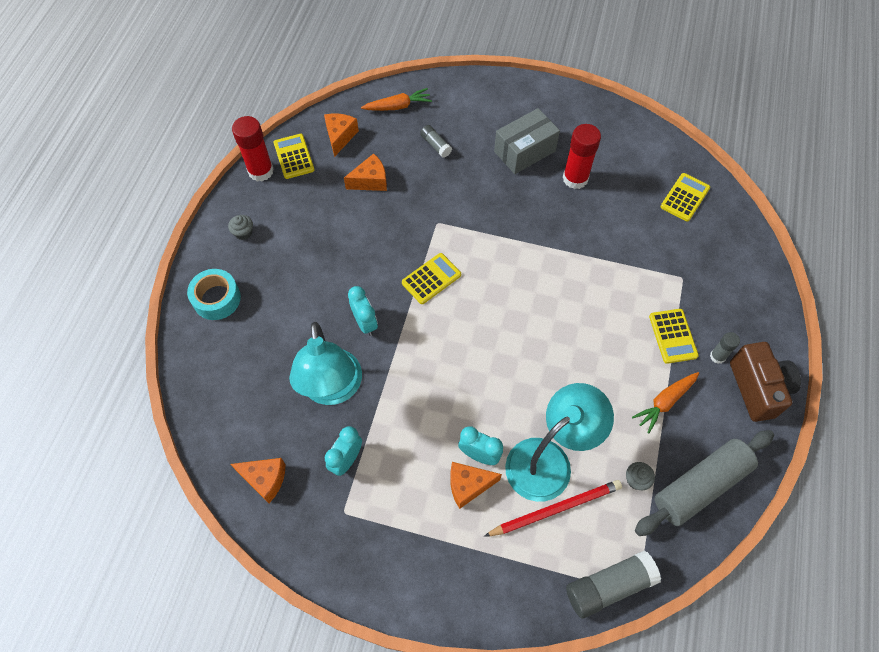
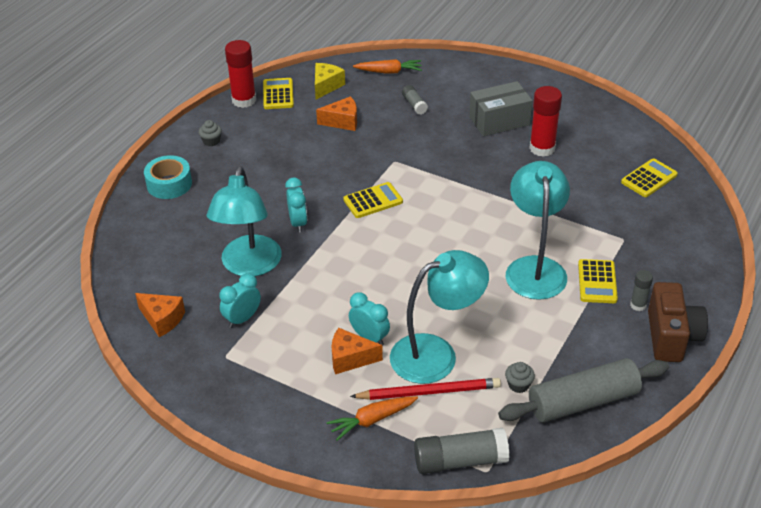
camera: 15 degrees right, 20 degrees down
orange cheese [324,114,359,157] -> yellow cheese [315,63,345,100]
orange carrot [632,372,699,434] -> orange carrot moved to [326,396,418,441]
none -> turquoise lamp [506,161,570,300]

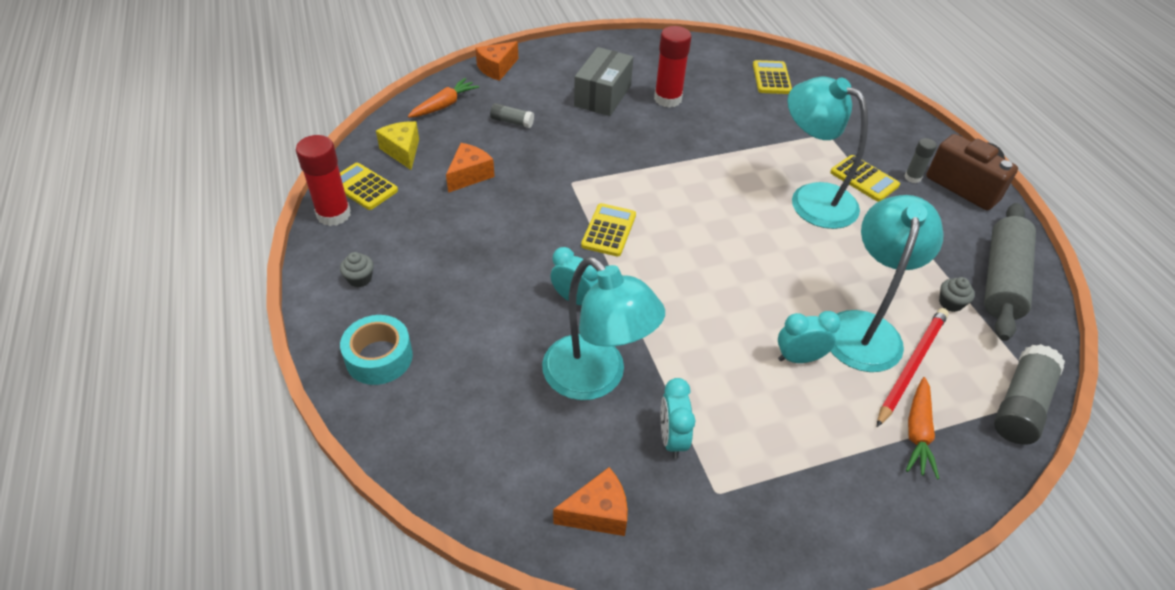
camera: 50 degrees left, 5 degrees up
orange cheese [332,328,383,374] -> orange cheese moved to [475,41,518,81]

